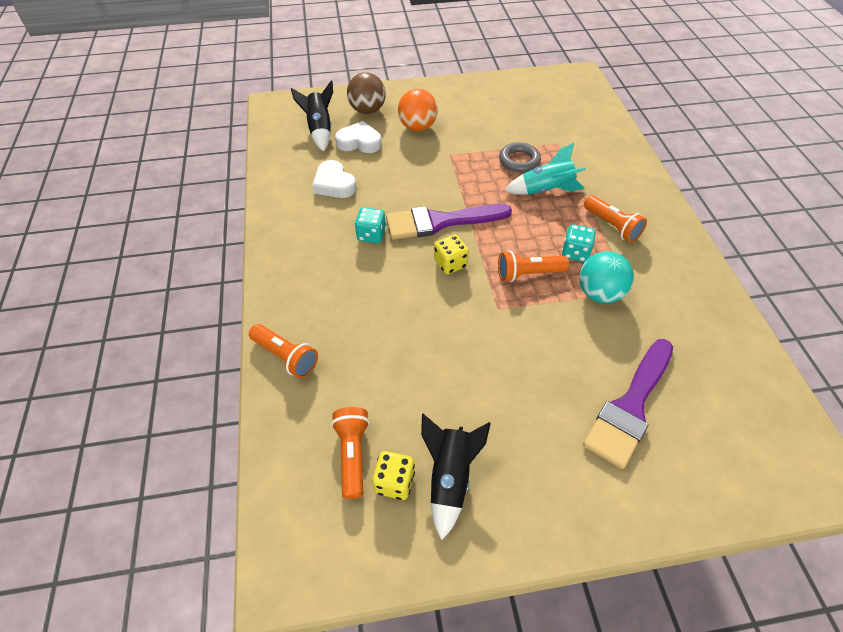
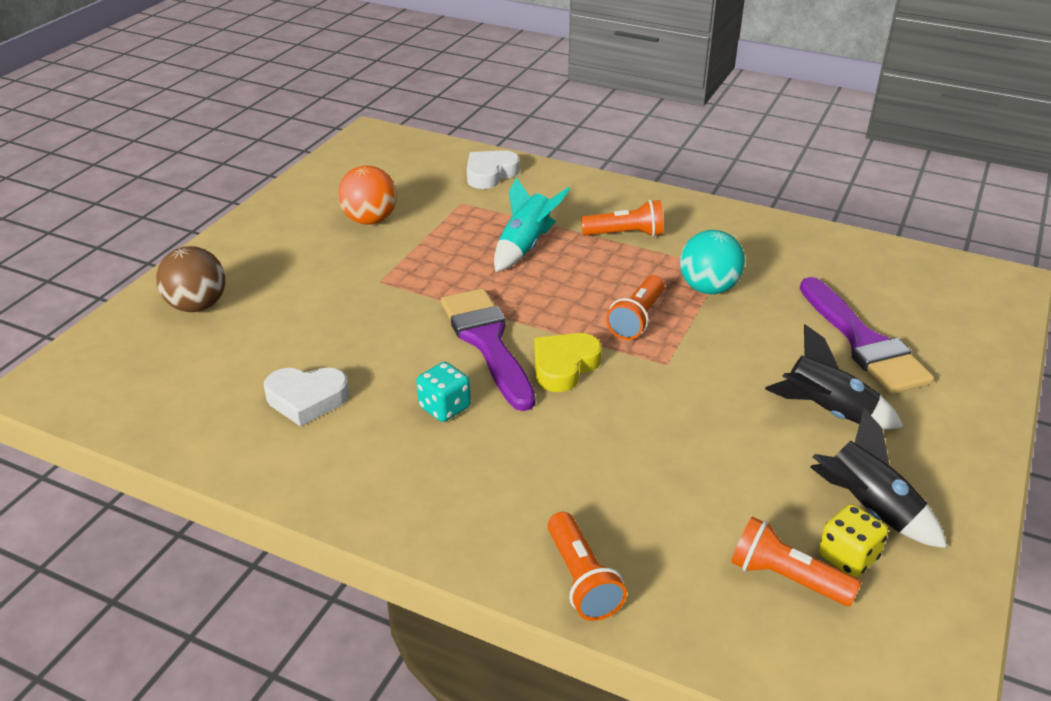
camera: 55 degrees left, 15 degrees down
orange flashlight [249,324,318,378] -> orange flashlight turned 90 degrees clockwise [548,512,627,621]
black rocket [291,80,333,152] -> black rocket moved to [765,324,904,429]
white heart [335,121,382,153] -> white heart moved to [467,150,520,189]
purple brush [386,204,512,240] -> purple brush turned 135 degrees clockwise [441,288,536,411]
orange ball [398,89,438,131] -> orange ball moved to [338,166,397,225]
yellow dice [434,235,469,274] -> yellow heart [534,333,602,392]
grey ring [499,142,541,172] -> none
turquoise dice [562,224,596,262] -> none

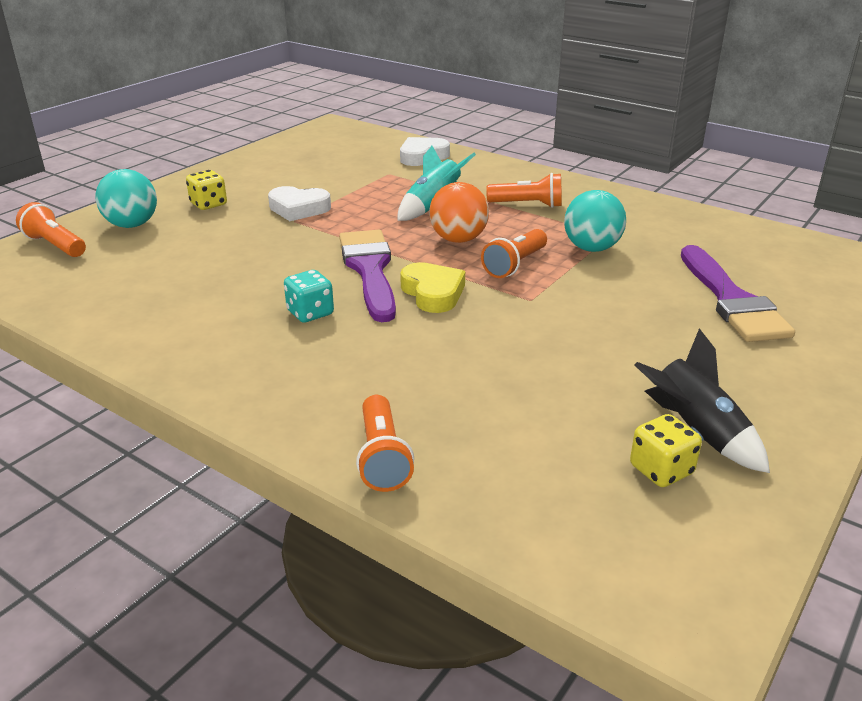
camera: 10 degrees right, 5 degrees down
brown ball [156,246,225,312] -> turquoise ball [95,169,157,228]
white heart [264,367,349,427] -> white heart moved to [268,186,331,221]
orange ball [338,166,397,225] -> orange ball moved to [429,182,489,243]
yellow heart [534,333,602,392] -> yellow heart turned 105 degrees clockwise [400,262,465,313]
orange flashlight [731,516,861,606] -> orange flashlight moved to [16,202,86,257]
black rocket [765,324,904,429] -> none
none -> yellow dice [186,170,227,210]

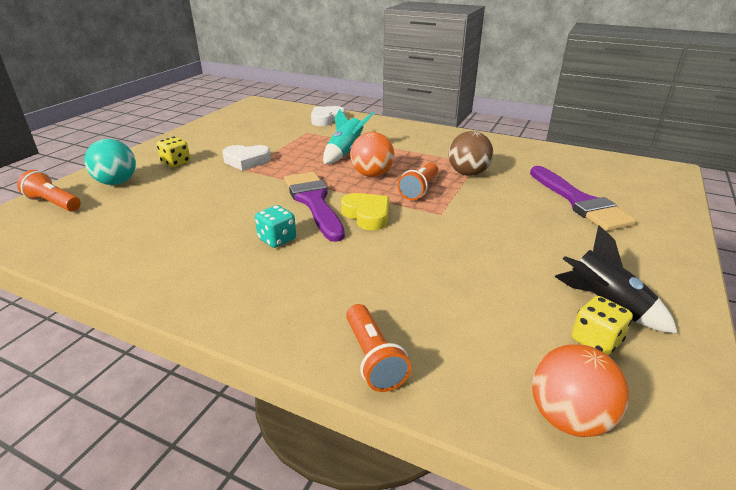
camera: 10 degrees left, 0 degrees up
orange flashlight [486,173,562,208] -> none
turquoise ball [564,190,626,252] -> brown ball [448,131,493,176]
none -> orange ball [532,344,629,437]

